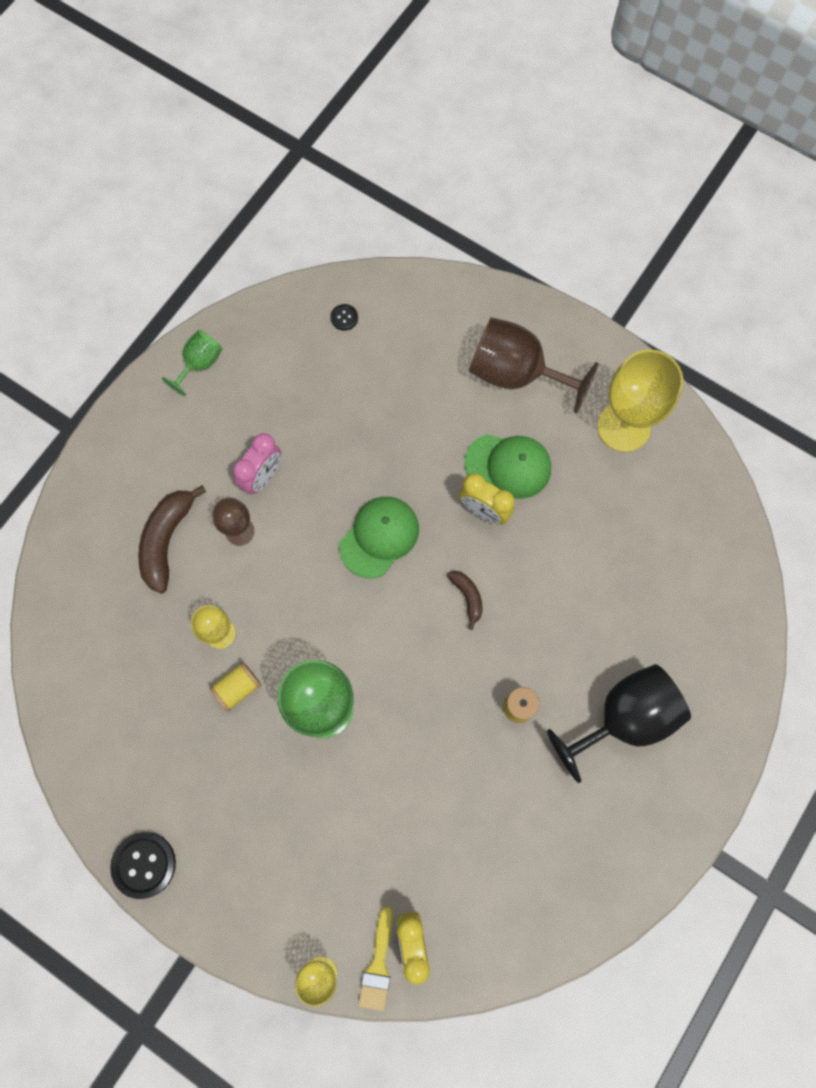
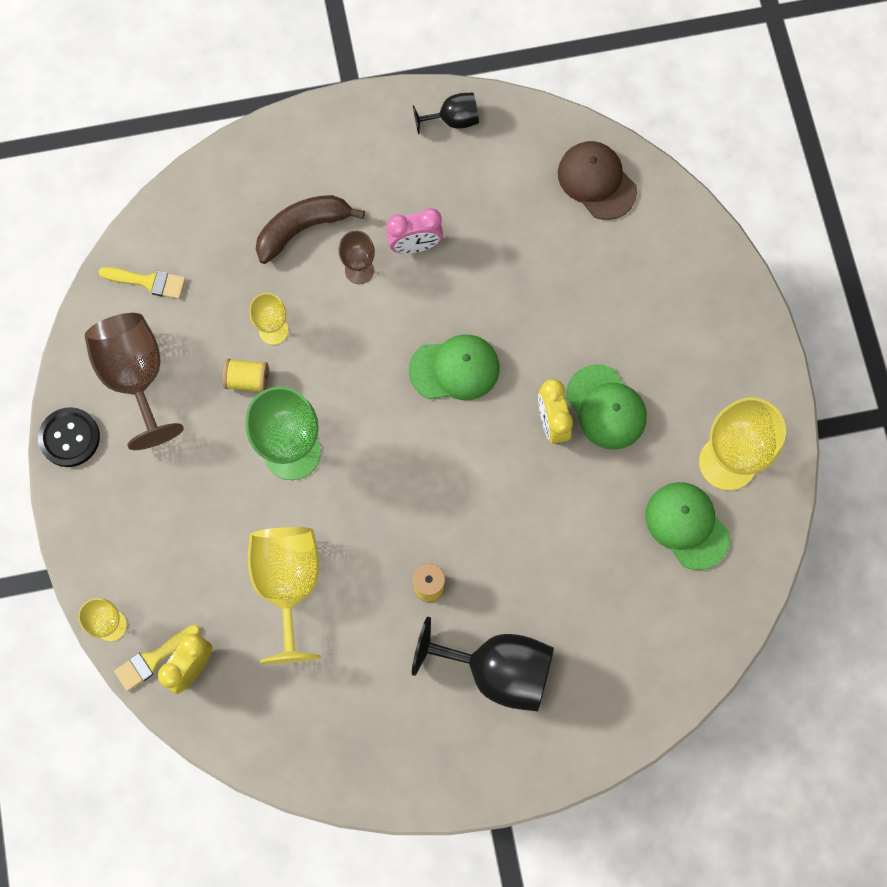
camera: 45 degrees right, 0 degrees up
green goblet [162,330,222,396] -> black goblet [413,92,479,134]
black button [330,304,358,331] -> brown cap [558,141,637,220]
brown banana [448,571,482,630] -> none
brown goblet [469,317,598,413] -> brown goblet moved to [85,313,184,450]
none -> yellow brush [98,267,186,299]
none -> yellow goblet [248,527,321,664]
none -> green cap [645,482,730,570]

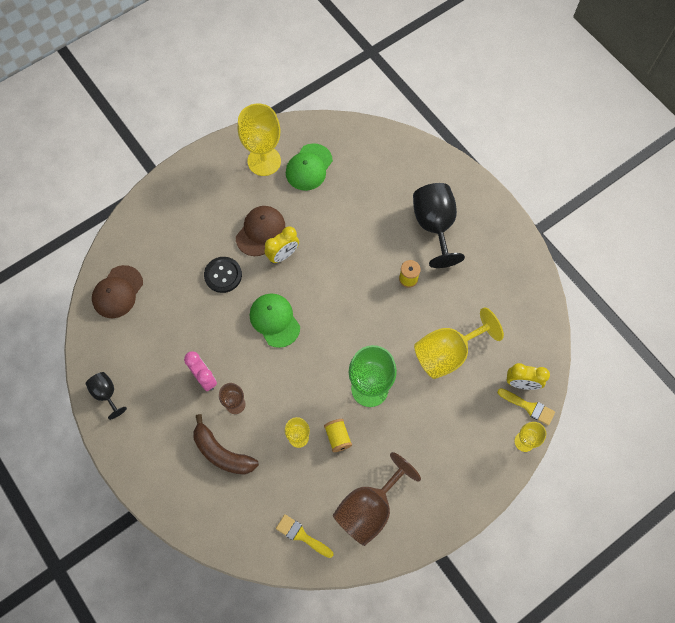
camera: 115 degrees left, 5 degrees down
black button [38,407,100,467] -> black button moved to [204,257,242,293]
yellow brush [98,267,186,299] -> yellow brush turned 45 degrees counterclockwise [276,514,333,558]
green cap [566,364,647,450] -> brown cap [236,206,285,256]

